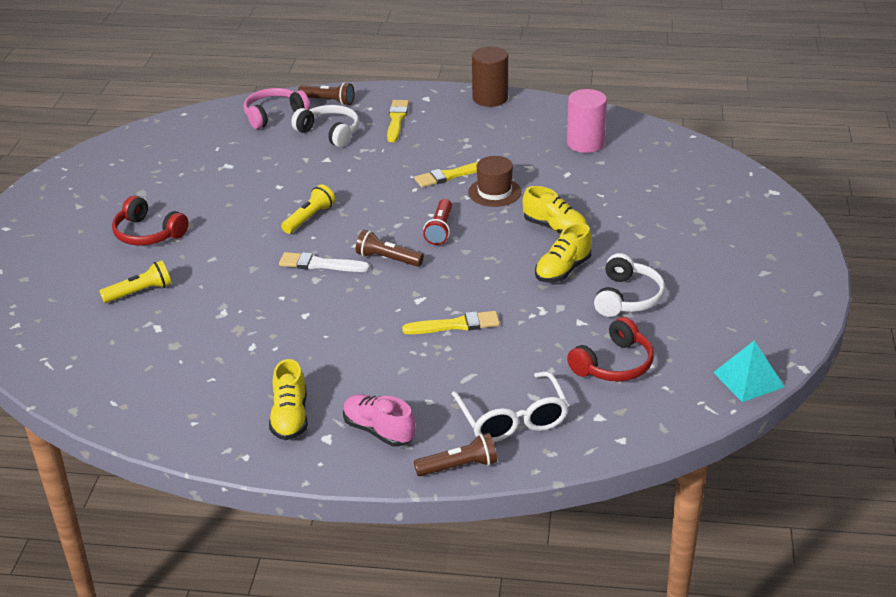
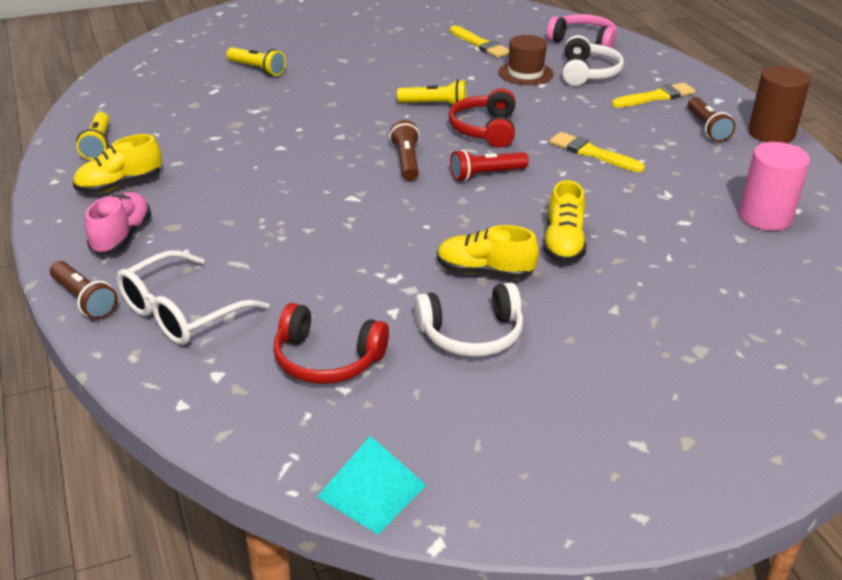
camera: 60 degrees right, 0 degrees up
red headphones [112,196,189,246] -> red headphones moved to [449,88,515,148]
white brush [279,252,370,272] -> none
brown flashlight [298,82,355,106] -> brown flashlight moved to [688,97,736,142]
yellow brush [402,311,500,334] -> yellow brush moved to [450,26,509,58]
brown hat [468,156,521,207] -> brown hat moved to [498,35,553,85]
none -> yellow flashlight [76,112,110,160]

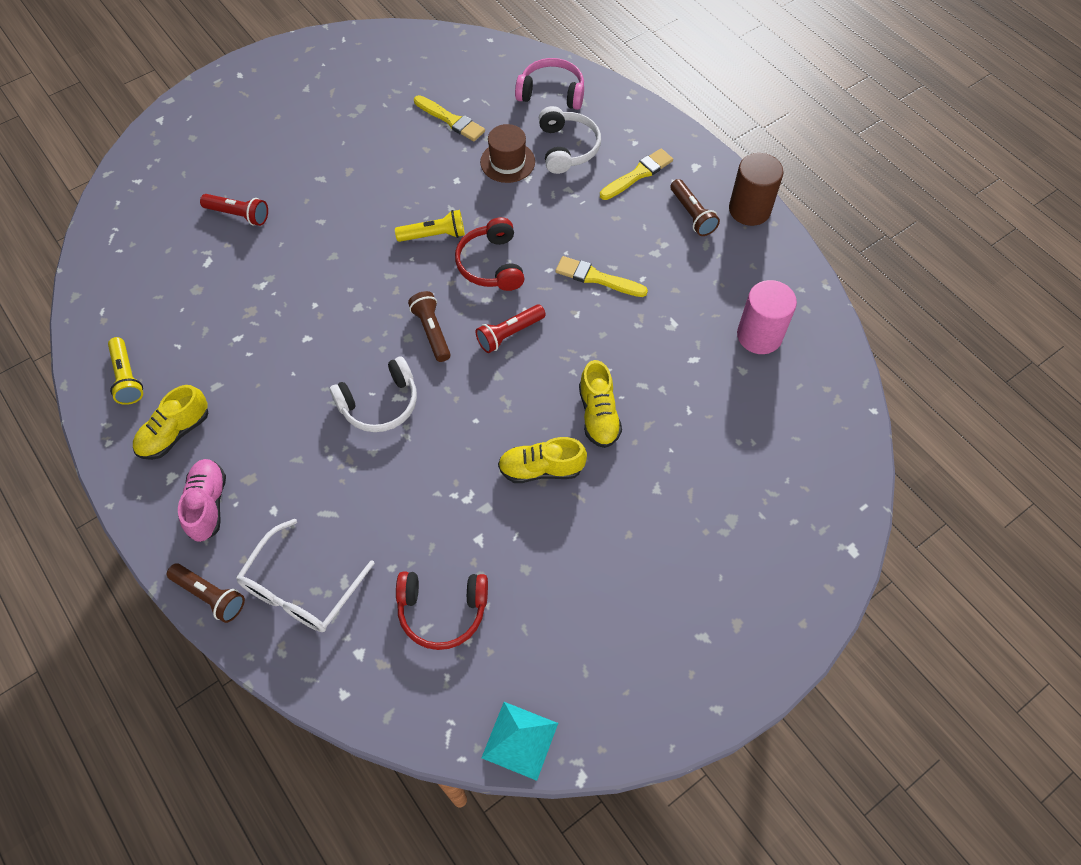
camera: 15 degrees left, 25 degrees up
yellow flashlight [226,47,286,76] -> red flashlight [200,194,268,226]
white headphones [414,282,523,357] -> white headphones moved to [330,357,417,432]

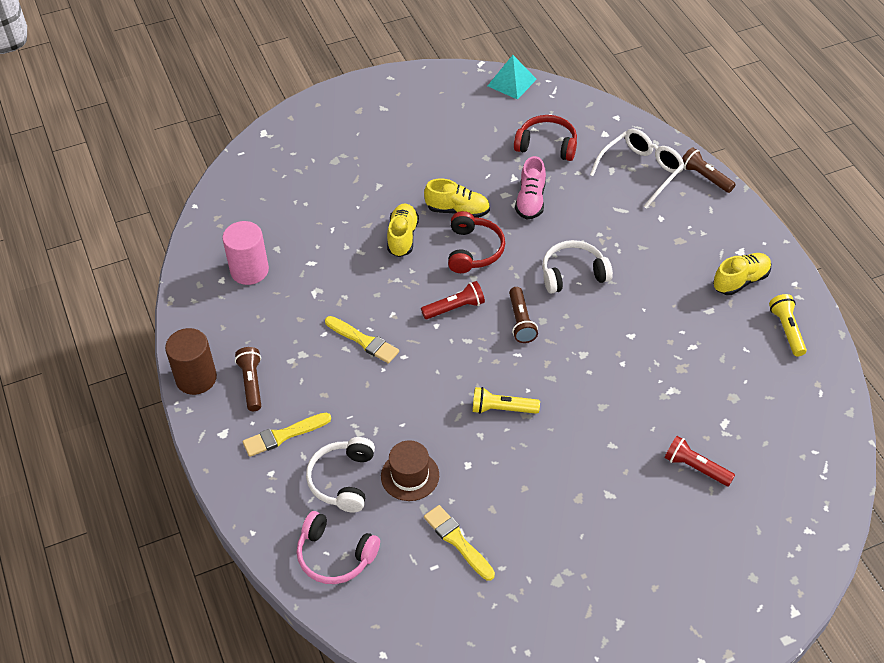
camera: 165 degrees left, 10 degrees down
pink shoe [178,459,226,542] -> pink shoe moved to [515,156,546,219]
red headphones [455,217,524,291] -> red headphones moved to [448,211,505,273]

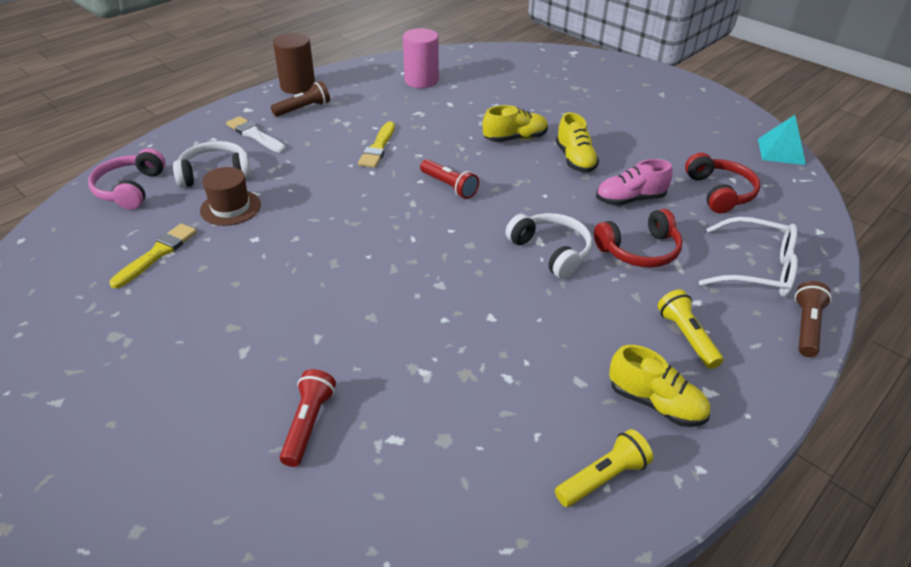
camera: 65 degrees right, 10 degrees down
yellow brush [243,412,331,457] -> white brush [226,116,286,153]
red headphones [448,211,505,273] -> red headphones moved to [594,209,683,268]
yellow flashlight [473,387,540,414] -> yellow flashlight moved to [658,290,723,369]
brown flashlight [509,287,538,343] -> none

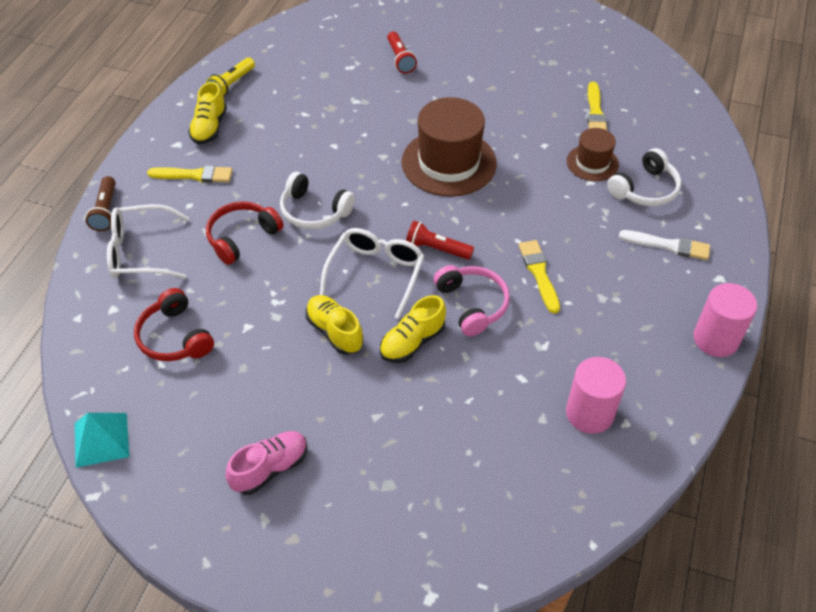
camera: 155 degrees right, 10 degrees up
pink headphones [88,148,166,210] -> pink headphones moved to [433,265,510,336]
brown flashlight [271,81,330,117] -> none
brown cylinder [273,33,315,94] -> pink cylinder [693,283,757,357]
pink shoe [596,159,673,206] -> pink shoe moved to [226,431,308,495]
yellow shoe [609,345,710,427] -> yellow shoe turned 90 degrees counterclockwise [188,82,227,144]
yellow flashlight [658,290,723,369] -> yellow brush [147,165,232,183]
none -> white glasses [320,228,424,319]
none -> brown hat [401,97,497,197]

